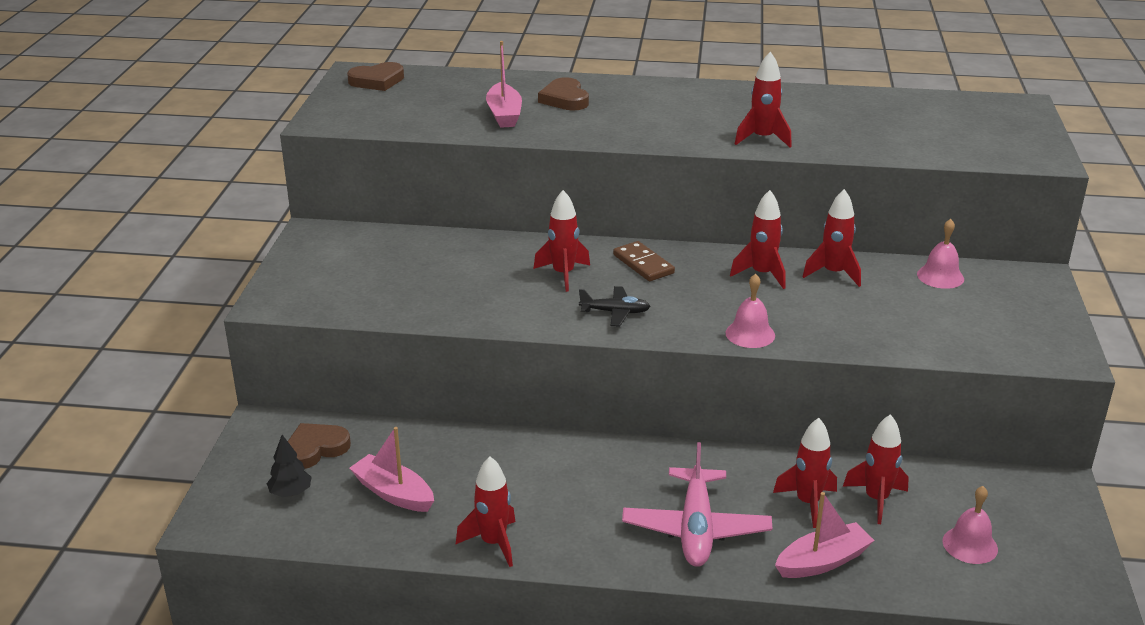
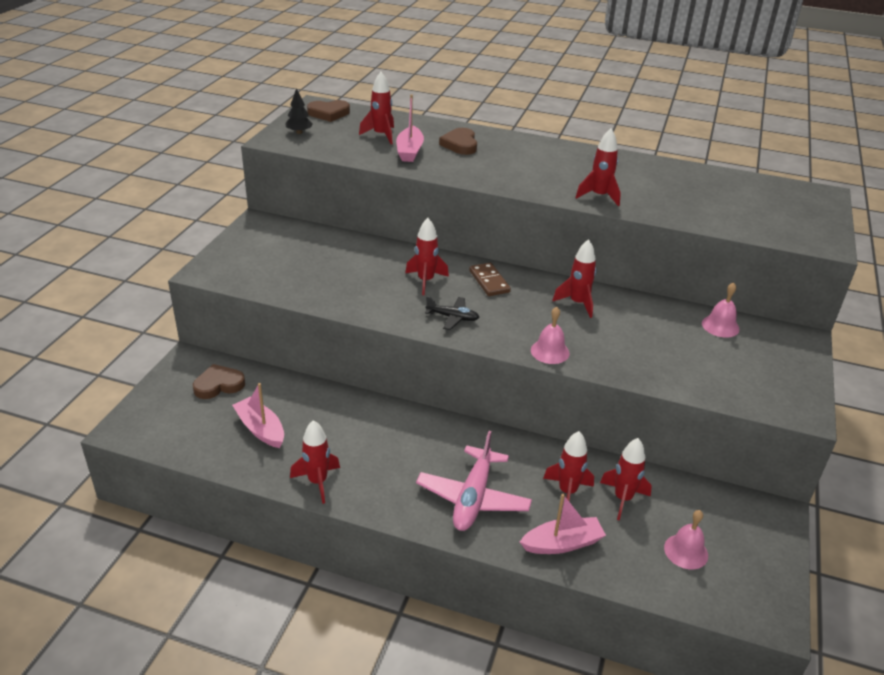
camera: 10 degrees right, 5 degrees up
black tree [267,435,311,497] -> black tree moved to [285,88,313,134]
red rocket [802,189,861,287] -> red rocket moved to [359,72,394,144]

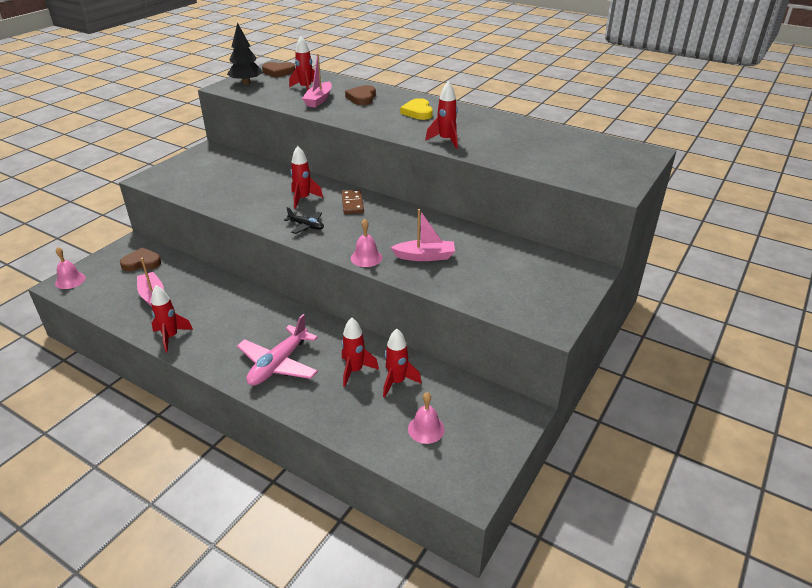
camera: 15 degrees right, 0 degrees up
black tree [285,88,313,134] -> black tree [227,22,263,85], size x1.65
pink boat [520,494,606,554] -> pink boat moved to [391,209,455,261]
red rocket [552,239,596,318] -> none
pink bell [702,282,740,338] -> pink bell moved to [55,247,86,289]
none -> yellow heart [400,98,433,120]

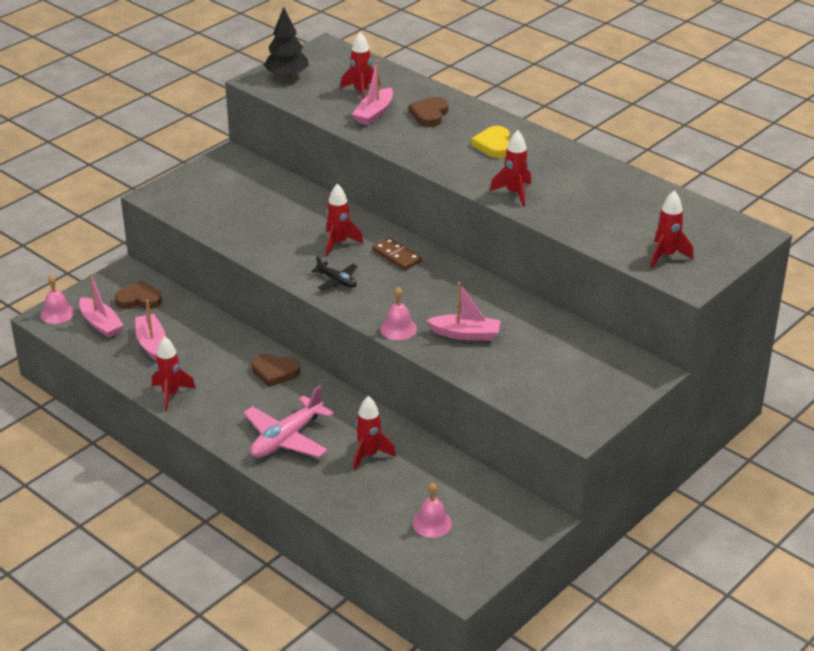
camera: 10 degrees right, 0 degrees up
brown heart [262,62,295,78] -> brown heart moved to [251,354,300,387]
brown domino [341,190,364,214] -> brown domino turned 45 degrees counterclockwise [373,237,422,270]
red rocket [383,329,421,398] -> red rocket moved to [650,190,693,268]
none -> pink boat [79,273,124,338]

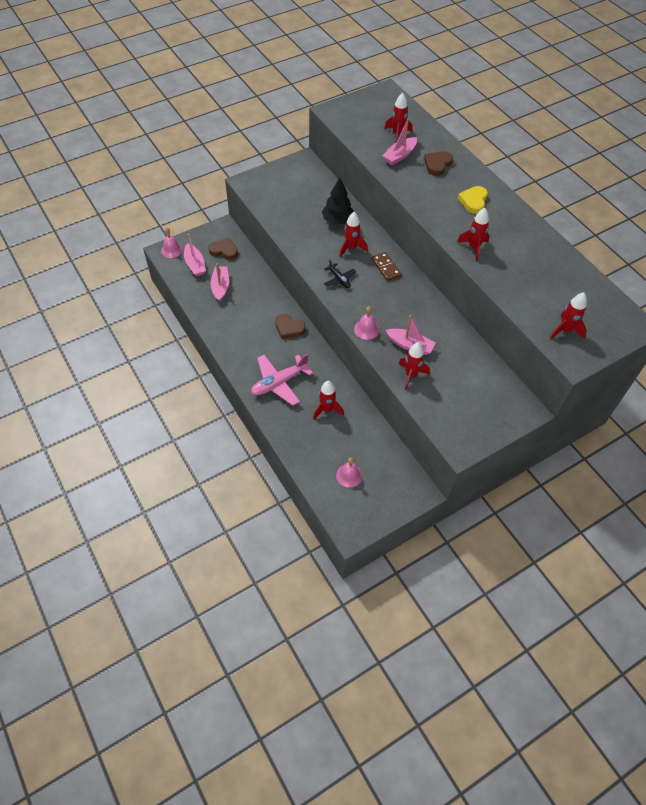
camera: 15 degrees right, 20 degrees up
red rocket [152,336,196,411] -> red rocket moved to [399,343,430,390]
black tree [264,7,309,78] -> black tree moved to [322,178,354,224]

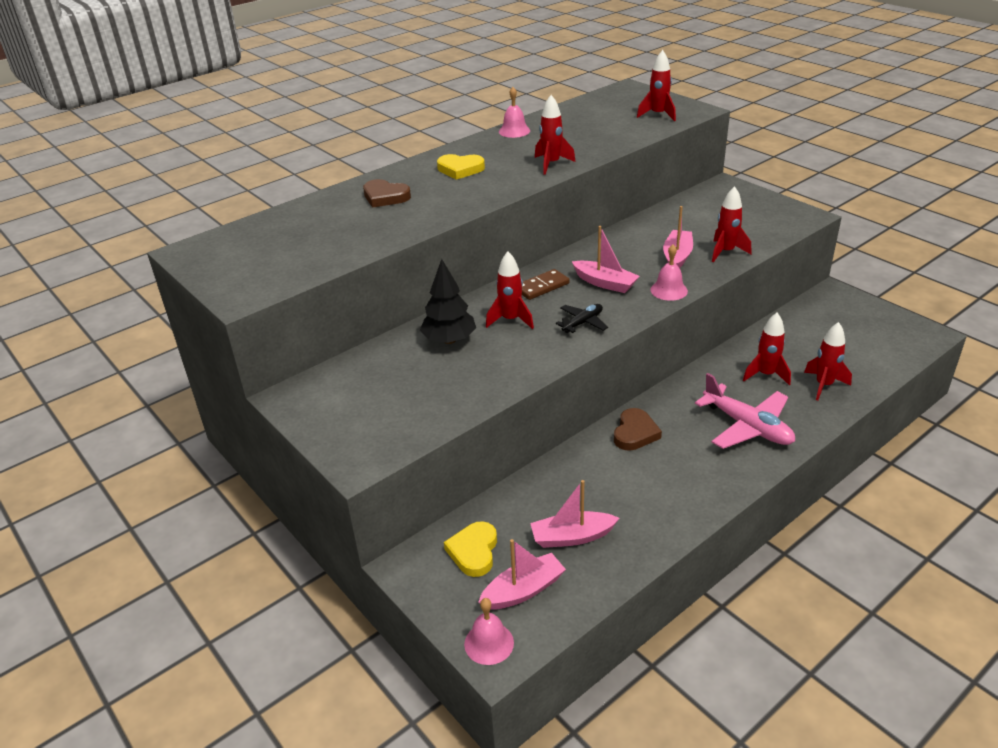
camera: 95 degrees left, 20 degrees down
brown heart [208,237,238,260] -> yellow heart [444,521,497,577]
pink bell [336,457,362,488] -> pink bell moved to [499,87,530,138]
pink boat [382,119,417,165] -> pink boat moved to [572,226,640,293]
red rocket [384,93,412,143] -> red rocket moved to [804,322,852,401]

